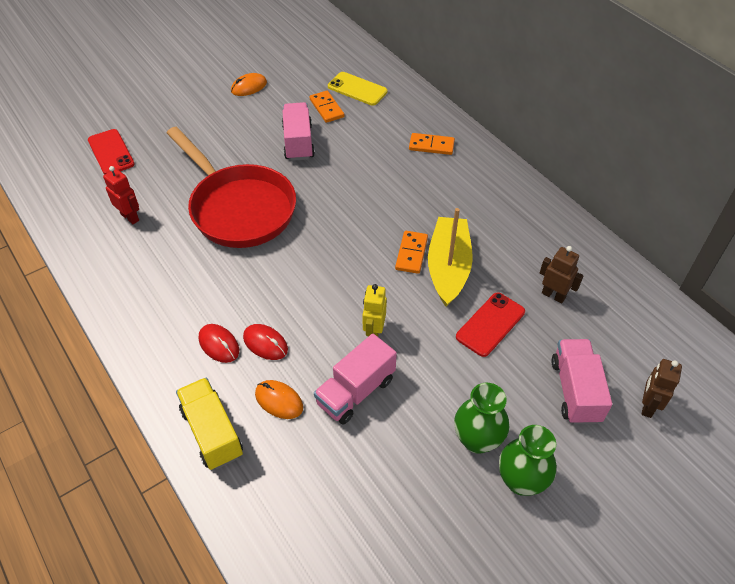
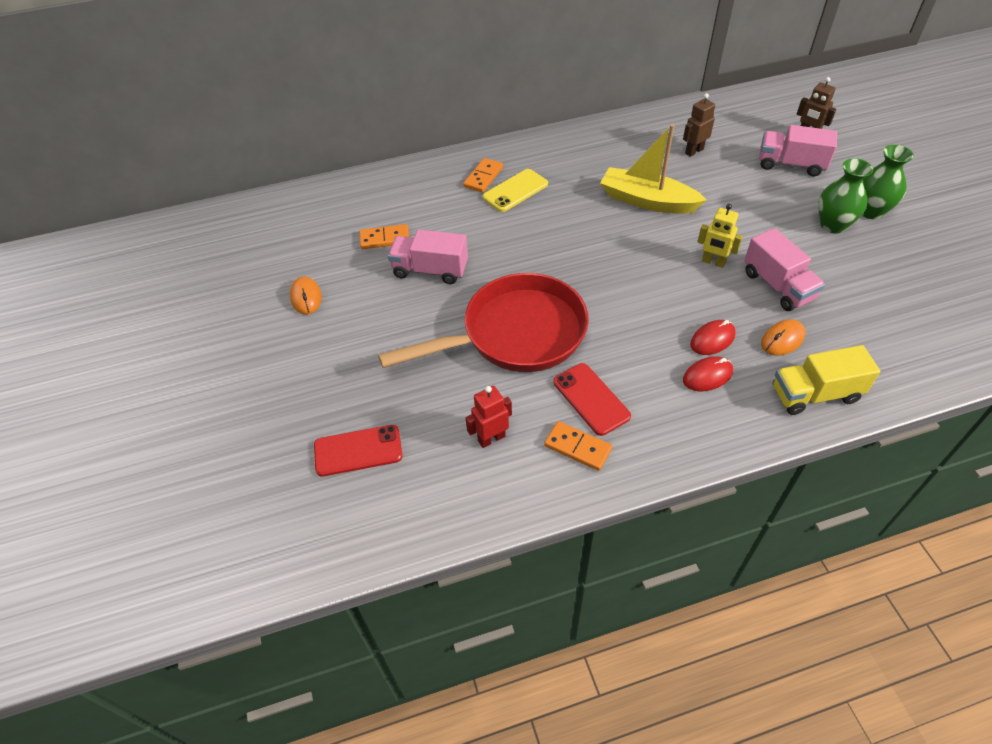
camera: 70 degrees left, 0 degrees up
yellow phone [328,72,387,106] -> yellow phone moved to [483,169,548,212]
orange domino [395,231,428,274] -> orange domino moved to [544,421,612,471]
red phone [456,292,525,357] -> red phone moved to [553,363,631,436]

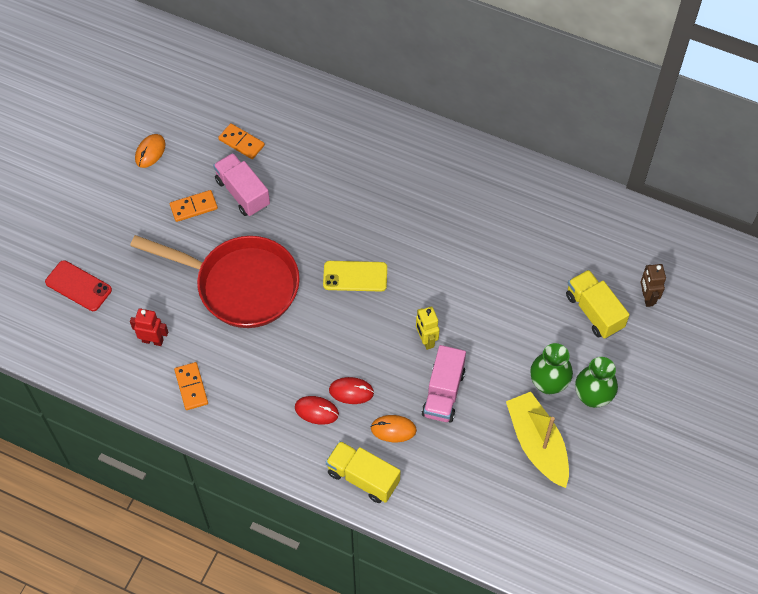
camera: 40 degrees right, 10 degrees up
orange domino [463,158,503,193] -> orange domino moved to [170,190,218,222]
yellow phone [483,169,548,212] -> yellow phone moved to [323,261,387,292]
red phone [553,363,631,436] -> none
yellow boat [600,124,707,214] -> yellow boat moved to [506,392,569,488]
brown robot [683,93,715,157] -> none
pink truck [759,125,837,176] -> yellow truck [566,270,630,339]

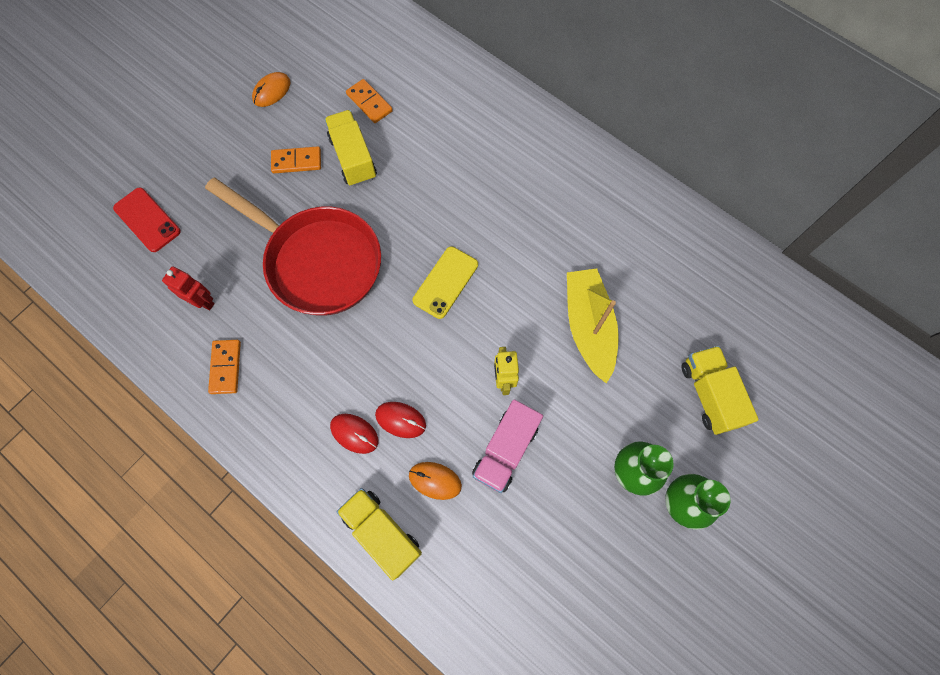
camera: 15 degrees right, 10 degrees up
pink truck [213,153,270,216] -> yellow truck [325,110,377,186]
yellow phone [323,261,387,292] -> yellow phone turned 75 degrees counterclockwise [413,246,478,319]
yellow boat [506,392,569,488] -> yellow boat moved to [567,268,619,384]
brown robot [640,264,666,307] -> none

